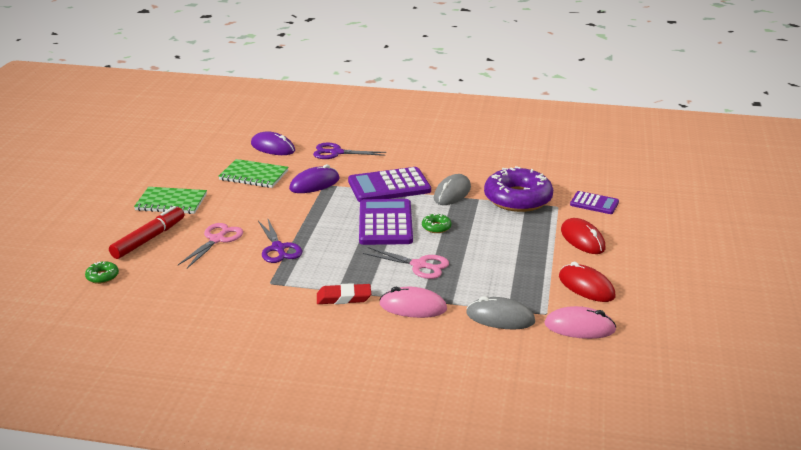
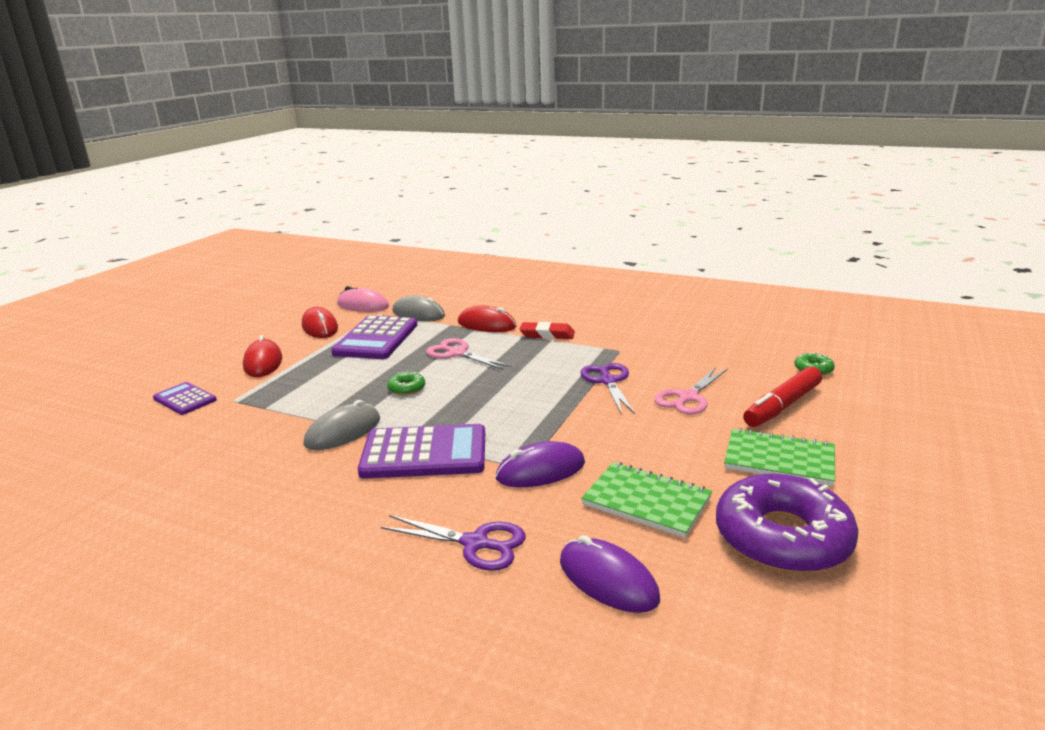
camera: 165 degrees left, 5 degrees down
purple calculator [359,199,413,245] -> purple calculator moved to [331,316,417,359]
pink mouse [379,287,447,318] -> red mouse [458,306,517,332]
purple donut [484,166,553,212] -> purple donut moved to [716,473,859,573]

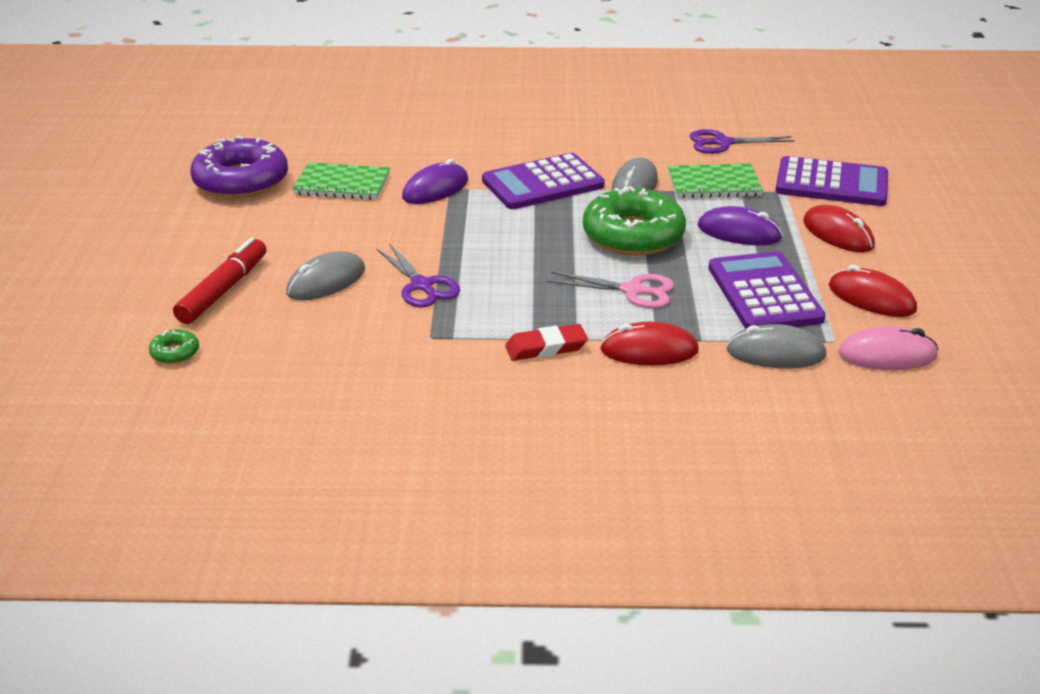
camera: 155 degrees right, 10 degrees up
purple calculator [153,382,217,415] -> purple calculator [775,156,888,206], size x1.78
purple scissors [381,515,526,571] -> purple scissors moved to [690,129,795,154]
green donut [387,371,425,395] -> green donut [583,186,686,256], size x2.43
purple mouse [560,535,660,613] -> purple mouse moved to [698,206,782,245]
pink scissors [654,367,728,415] -> grey mouse [286,251,365,300]
green notebook [724,428,835,486] -> green notebook moved to [668,164,763,198]

